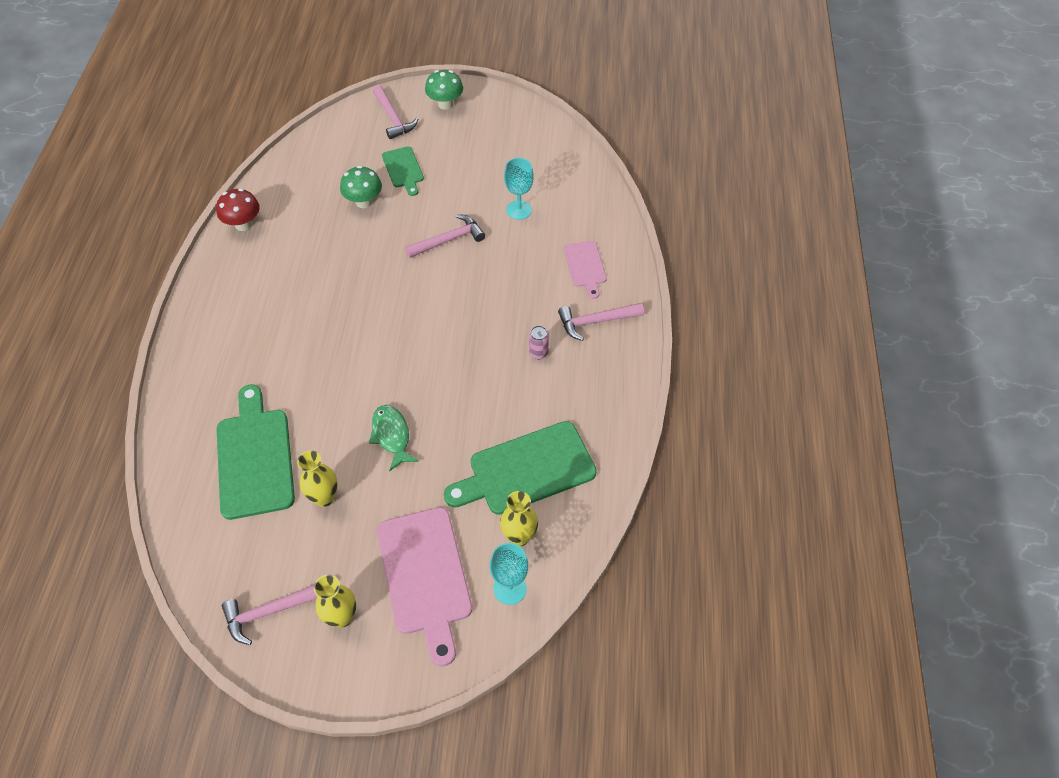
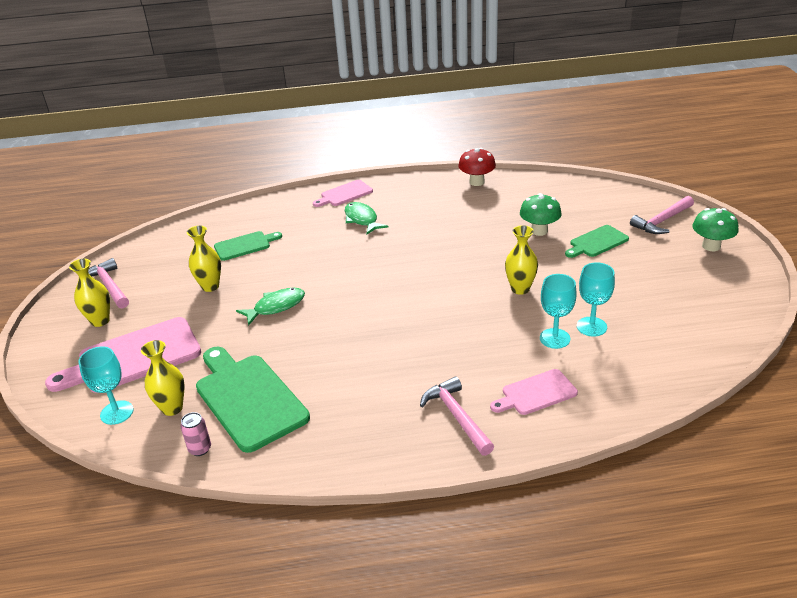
camera: 80 degrees right, 20 degrees down
green cutting board [217,385,295,520] -> green cutting board [214,231,282,261], size x0.55
pink hammer [405,214,485,258] -> yellow vase [505,225,538,295]
pink can [529,326,549,359] -> pink can moved to [180,412,211,456]
none -> pink cutting board [313,180,373,207]
none -> green fish [345,202,388,234]
none -> turquoise goblet [540,274,577,349]

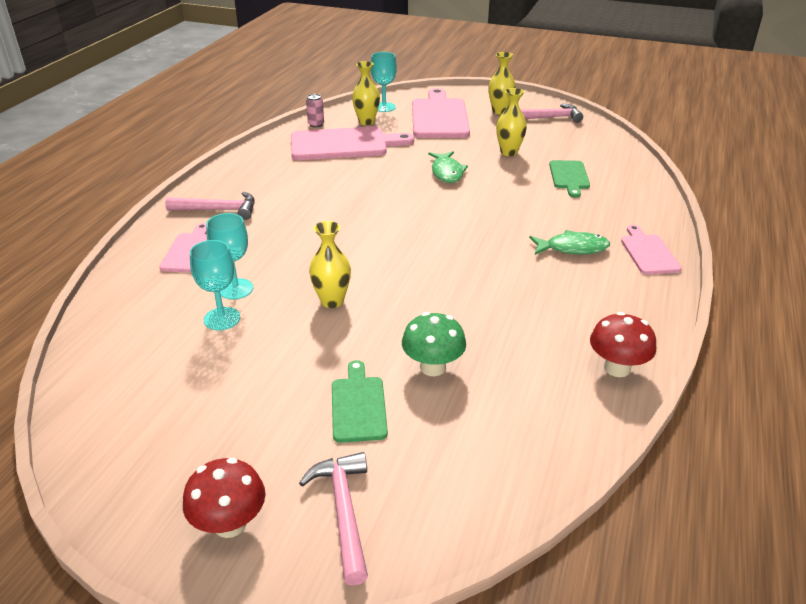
camera: 115 degrees right, 0 degrees up
green cutting board [196,347,310,453] -> pink cutting board [291,127,414,160]
green mushroom [692,208,739,251] -> red mushroom [183,458,265,538]

